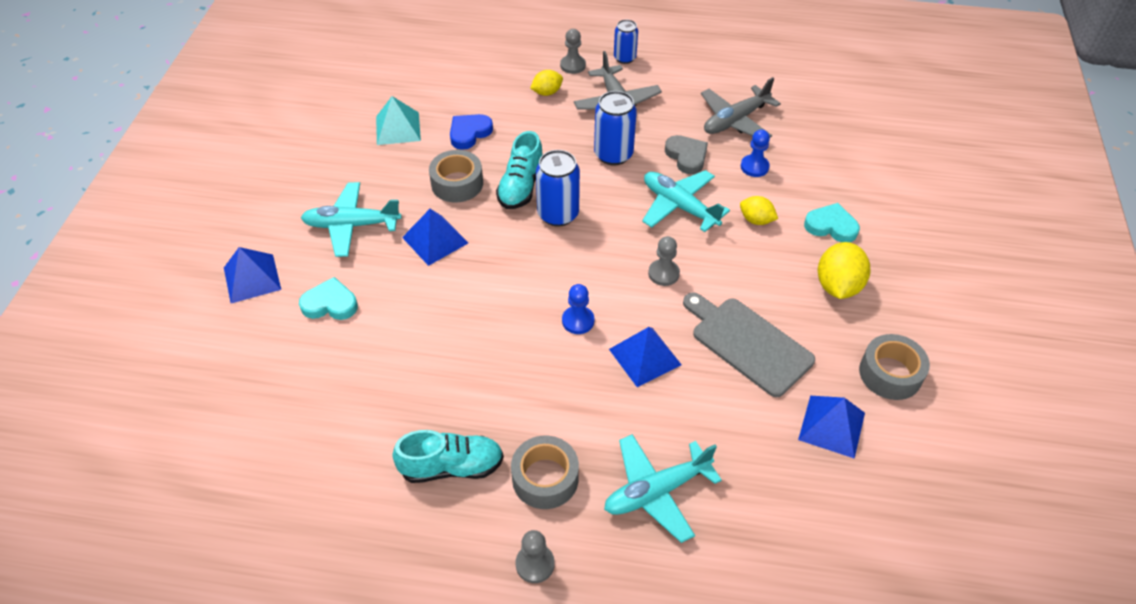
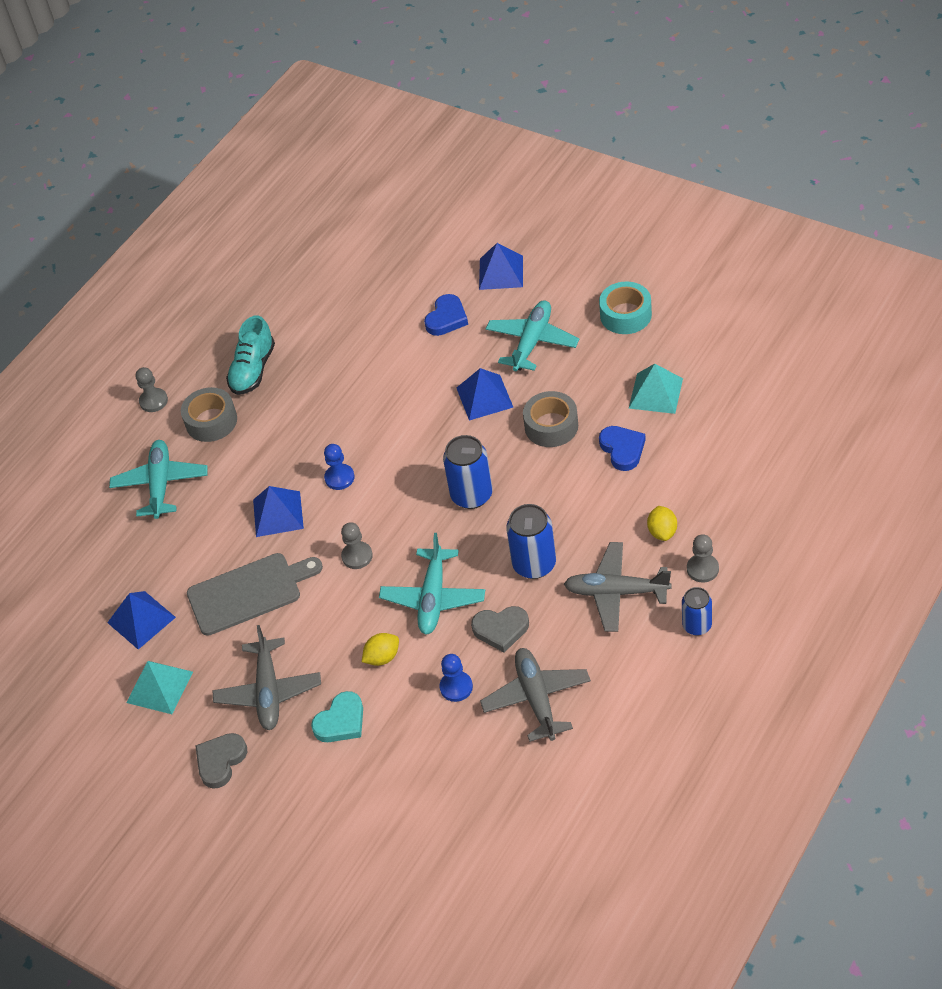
camera: 120 degrees right, 0 degrees up
turquoise heart [299,277,358,320] -> blue heart [424,294,468,336]
turquoise shoe [496,131,542,209] -> none
turquoise plane [642,170,730,232] -> turquoise plane turned 120 degrees clockwise [379,533,485,635]
yellow lemon [818,242,870,299] -> grey plane [212,625,321,730]
grey tape [859,334,930,400] -> turquoise pyramid [126,661,193,714]
none -> grey heart [195,733,247,789]
none -> turquoise tape [599,282,652,334]

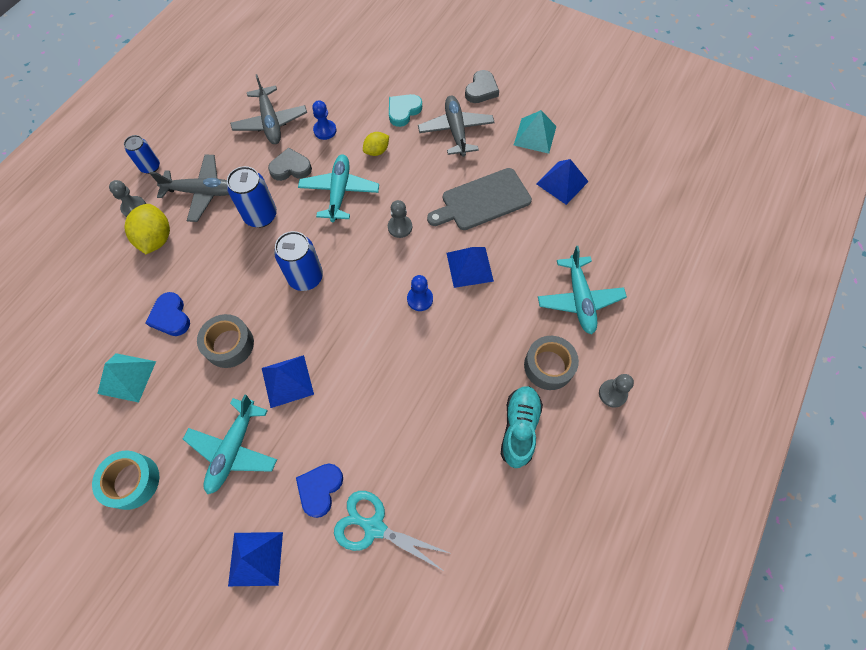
camera: 170 degrees right, 15 degrees up
yellow lemon [647,506,677,541] -> yellow lemon [124,204,170,254], size x1.67
none -> turquoise scissors [334,491,452,571]

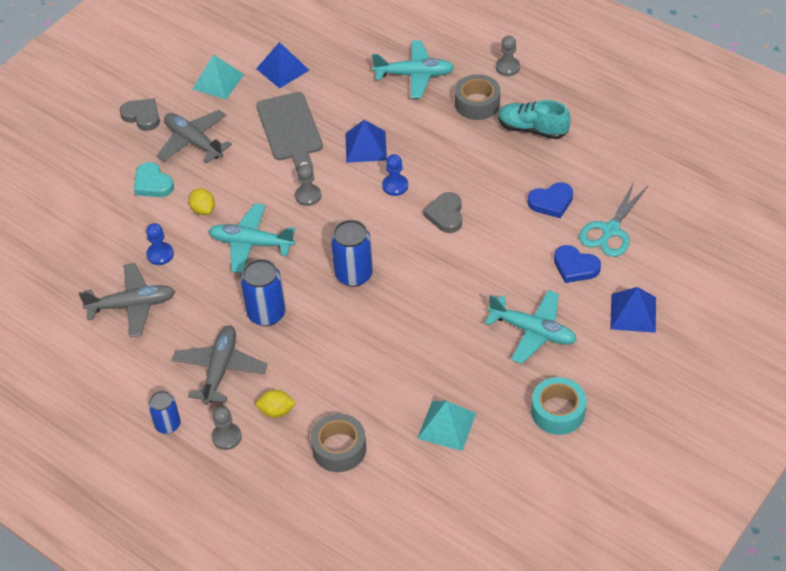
camera: 80 degrees left, 15 degrees down
yellow lemon [124,204,170,254] -> yellow lemon [256,390,296,418], size x0.60
blue heart [145,292,190,336] -> blue heart moved to [528,182,573,218]
grey tape [197,314,254,368] -> grey tape moved to [311,414,366,472]
blue pyramid [262,355,314,408] -> none
grey heart [268,148,312,181] -> grey heart moved to [423,192,462,233]
grey plane [418,96,495,157] -> grey plane turned 45 degrees clockwise [156,110,232,163]

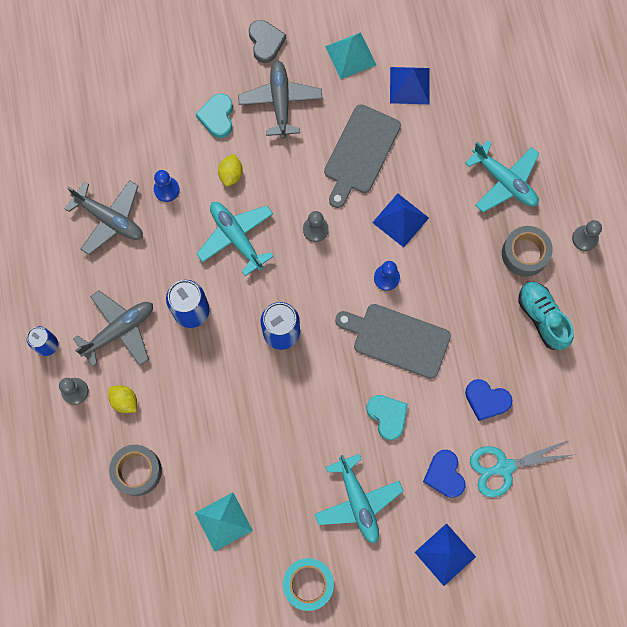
camera: 40 degrees right, 25 degrees up
grey heart [423,192,462,233] -> grey cutting board [335,304,451,379]
none -> turquoise heart [366,395,408,440]

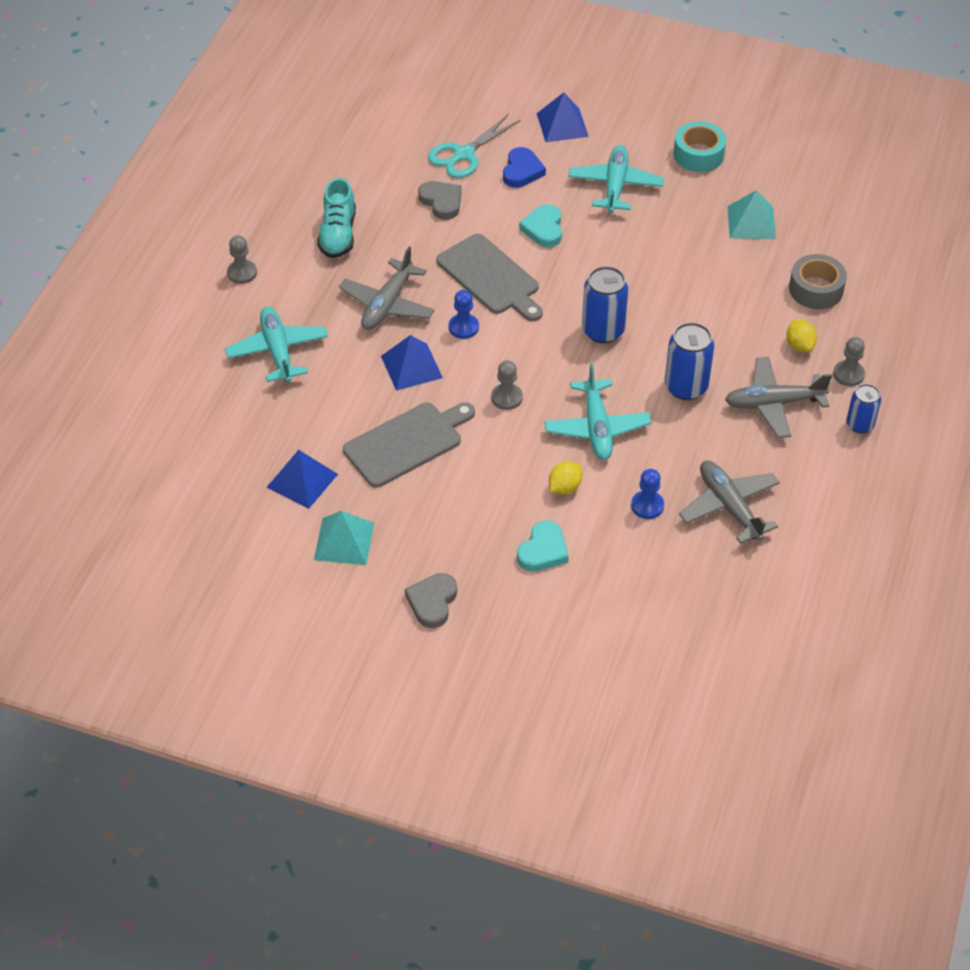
camera: 150 degrees left, 25 degrees down
grey plane [238,60,322,139] -> grey plane moved to [339,246,435,330]
blue heart [465,379,513,421] -> grey heart [418,181,462,220]
turquoise scissors [470,441,572,497] -> turquoise scissors turned 120 degrees clockwise [428,114,520,178]
grey tape [502,226,553,277] -> none

